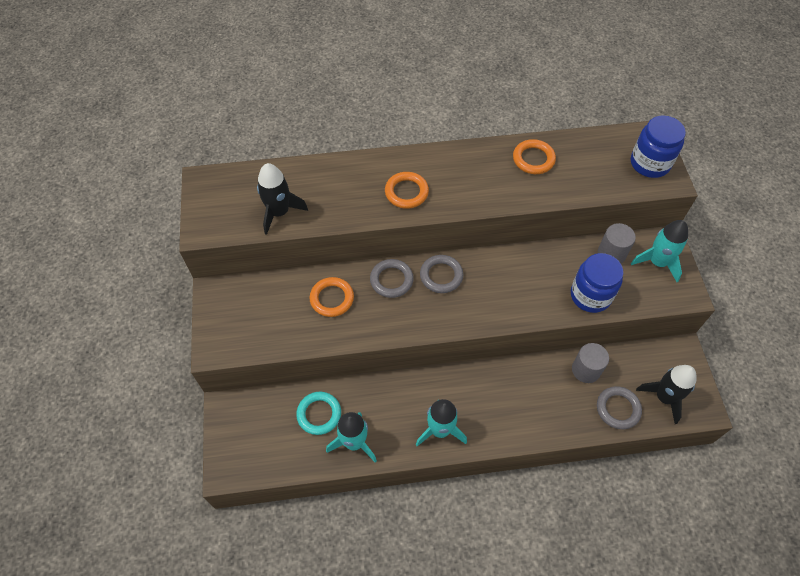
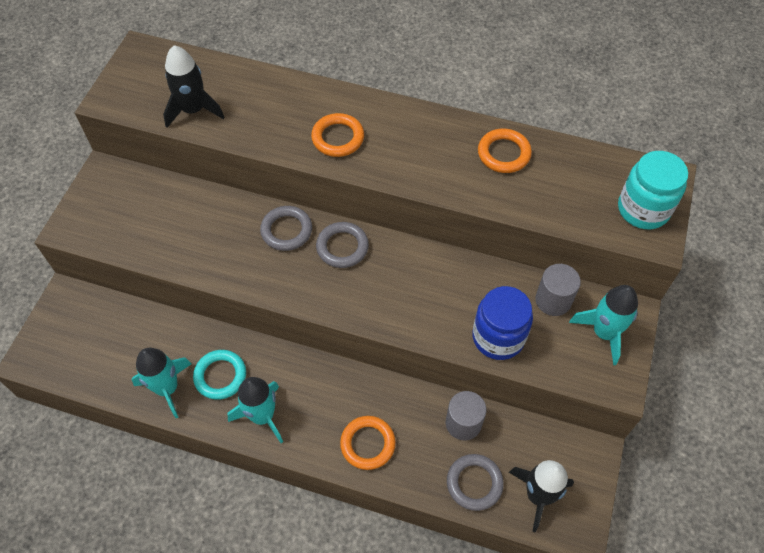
camera: 25 degrees right, 0 degrees up
turquoise ring [296,392,341,435] -> turquoise ring moved to [193,350,246,400]
orange ring [310,277,354,317] -> orange ring moved to [340,416,396,470]
blue jar [631,115,686,178] -> turquoise jar [618,151,688,229]

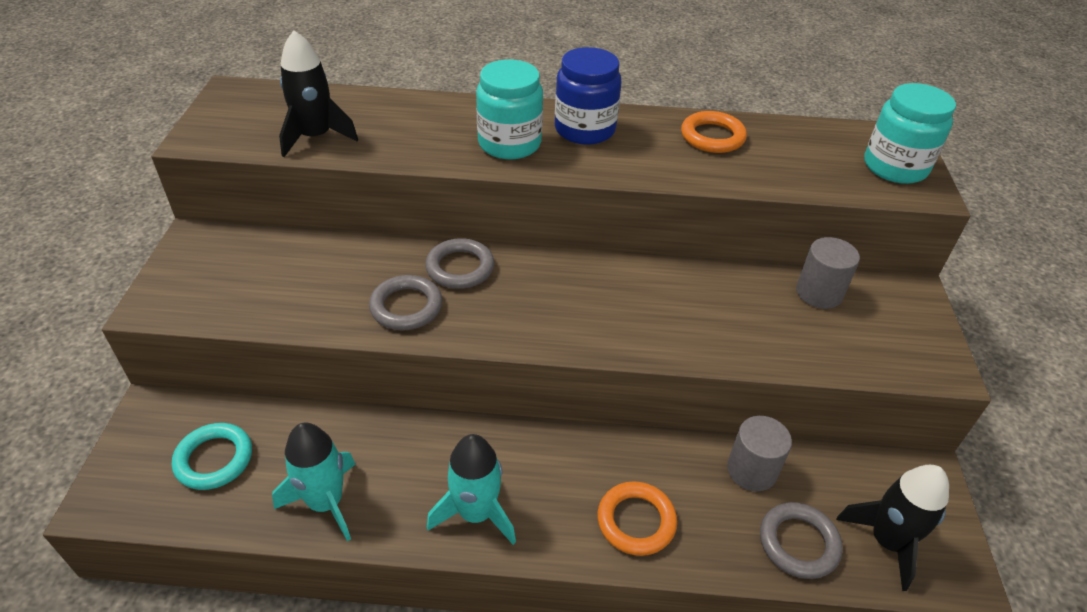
camera: 15 degrees left, 15 degrees down
turquoise ring [193,350,246,400] -> turquoise ring moved to [172,423,252,490]
orange ring [311,113,364,157] -> turquoise jar [476,59,543,159]
grey ring [316,222,369,268] -> grey ring moved to [369,275,442,330]
blue jar [472,286,533,360] -> blue jar moved to [555,47,621,145]
turquoise rocket [569,285,638,365] -> none

